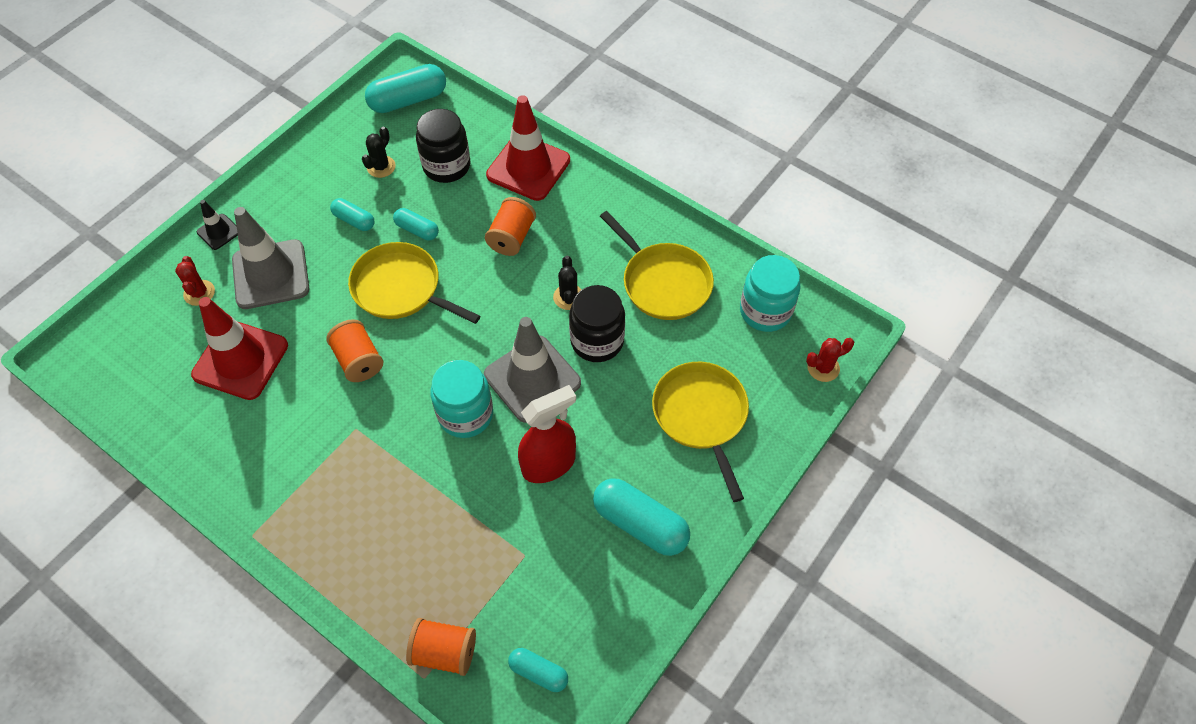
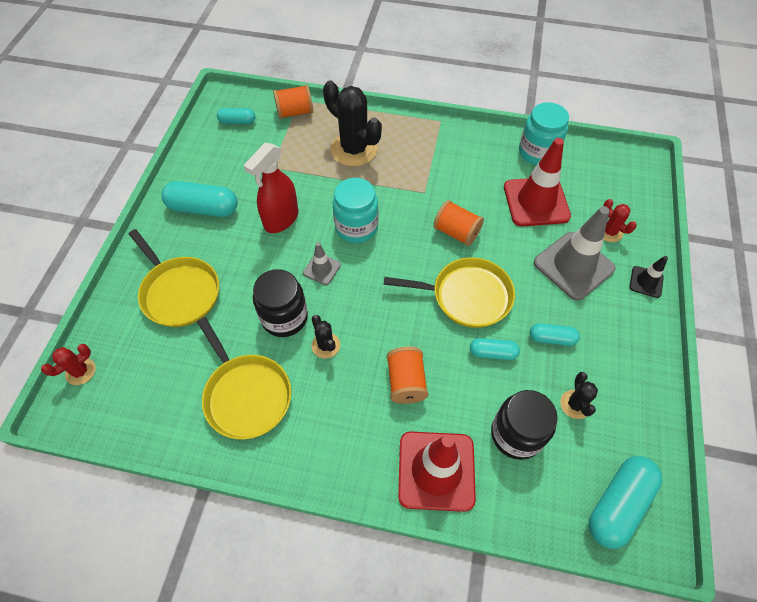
camera: 155 degrees right, 0 degrees up
grey traffic cone [484,317,581,423] -> grey traffic cone [303,242,341,285], size x0.49
yellow pan [600,211,714,320] -> yellow pan turned 150 degrees counterclockwise [197,317,291,439]
turquoise jar [740,255,801,332] -> turquoise jar moved to [519,102,569,165]
none -> black cactus [323,80,382,167]

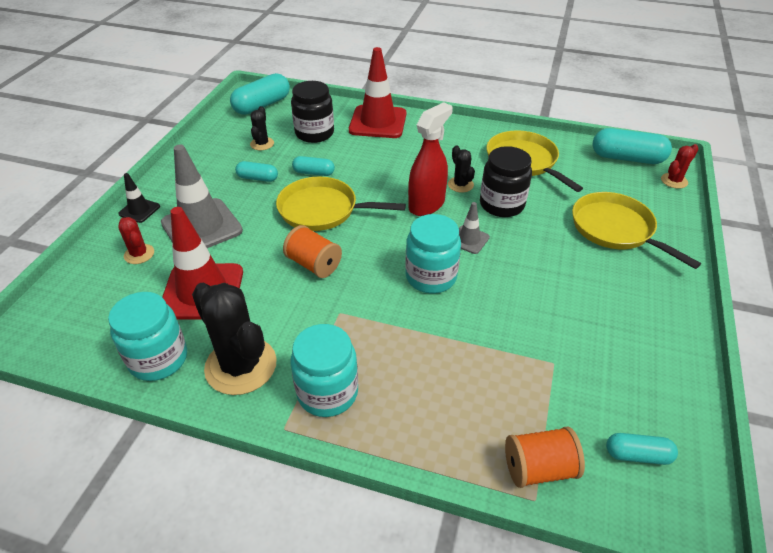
camera: 175 degrees left, 15 degrees down
turquoise capsule [161,181,238,217] -> turquoise capsule moved to [593,128,672,164]
red spray bottle [244,143,298,233] -> red spray bottle moved to [408,102,453,216]
black cactus [323,80,382,167] -> black cactus moved to [192,283,277,395]
orange spool [387,347,429,404] -> none
none -> turquoise jar [291,324,358,417]

